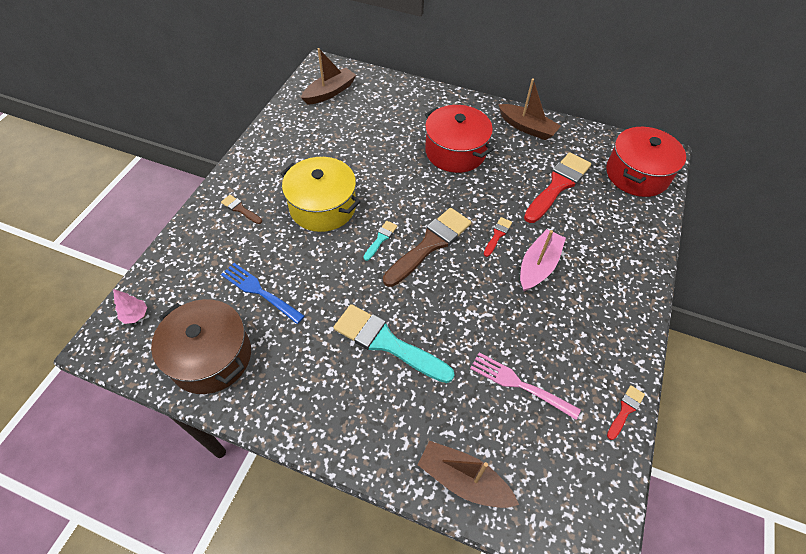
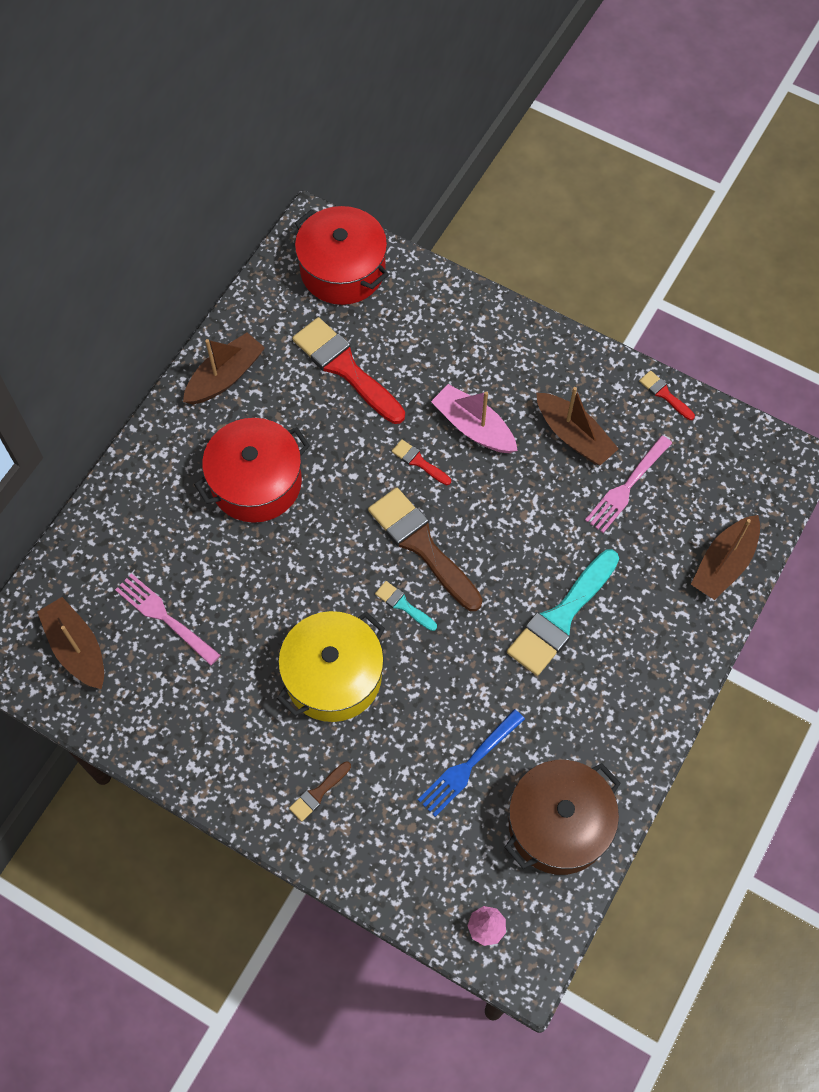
camera: 80 degrees left, 10 degrees up
none -> pink fork [115,573,220,665]
none -> brown boat [536,387,619,465]

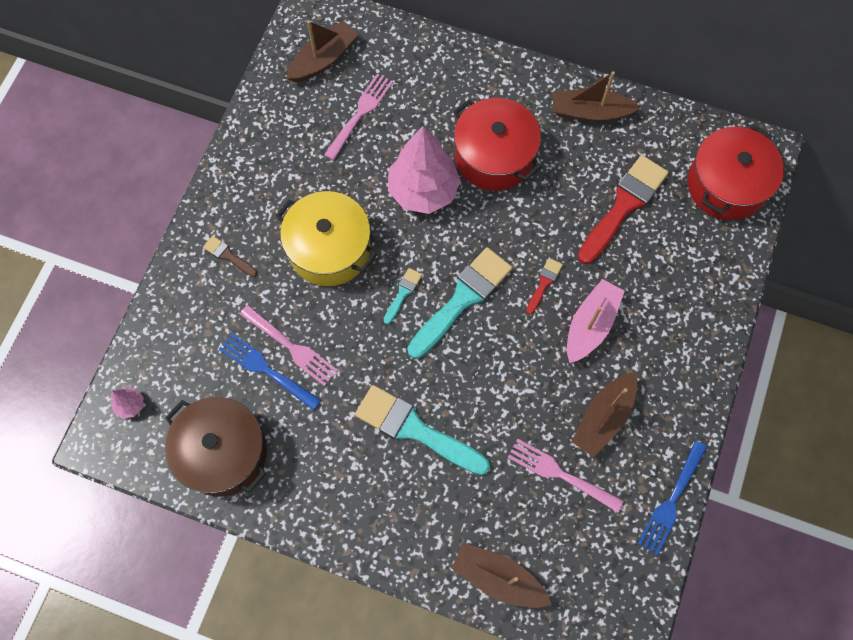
camera: 80 degrees right, 5 degrees up
brown boat [183,332,265,404] -> brown boat turned 150 degrees clockwise [553,71,641,122]
brown brush [368,488,483,611] -> turquoise brush [408,247,512,359]
red brush [639,371,695,420] -> blue fork [638,440,707,556]
none -> pink fork [240,305,338,387]
none -> pink tree [388,126,461,214]

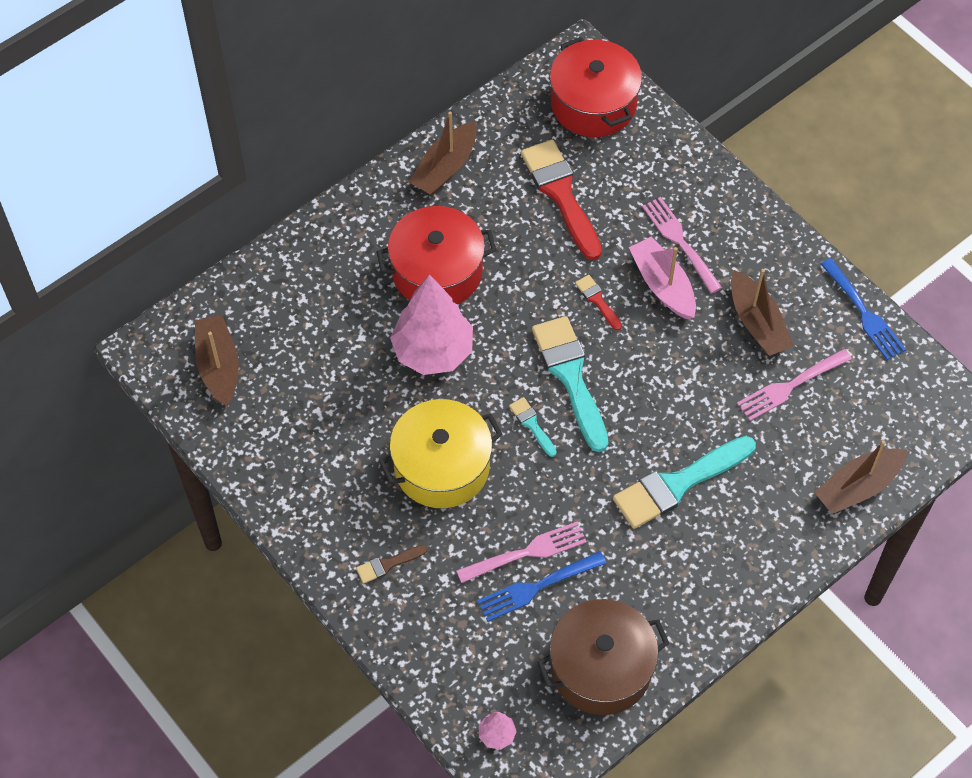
camera: 60 degrees left, 10 degrees down
pink fork [324,74,393,160] -> pink fork moved to [642,197,722,294]

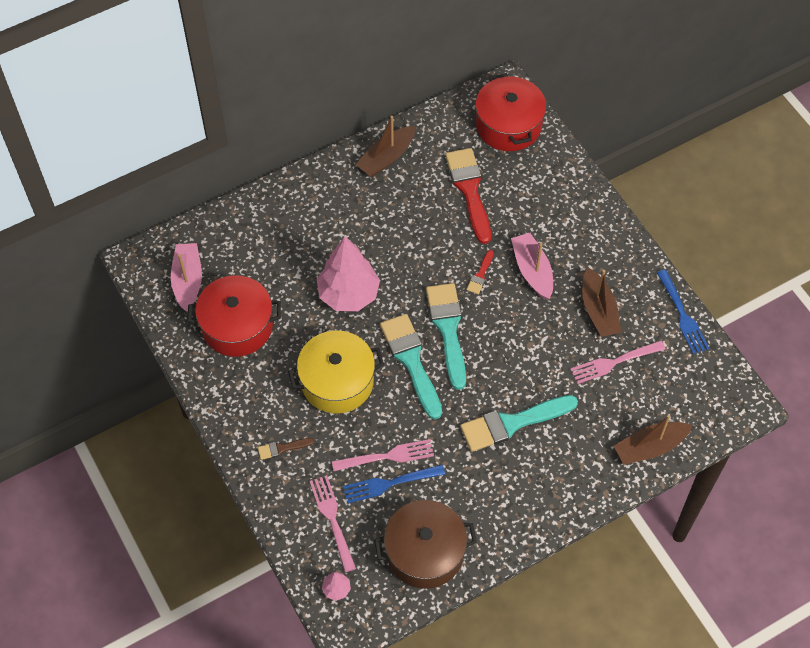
camera: 10 degrees right, 0 degrees up
brown boat [195,315,239,406] -> pink boat [171,243,202,312]
red pot [376,206,496,304] -> red pot moved to [188,275,281,357]
turquoise brush [509,397,557,457] -> turquoise brush [380,314,442,419], size x2.18
red brush [575,275,622,330] -> red brush turned 135 degrees counterclockwise [466,250,494,294]
pink fork [642,197,722,294] -> pink fork moved to [310,475,356,572]

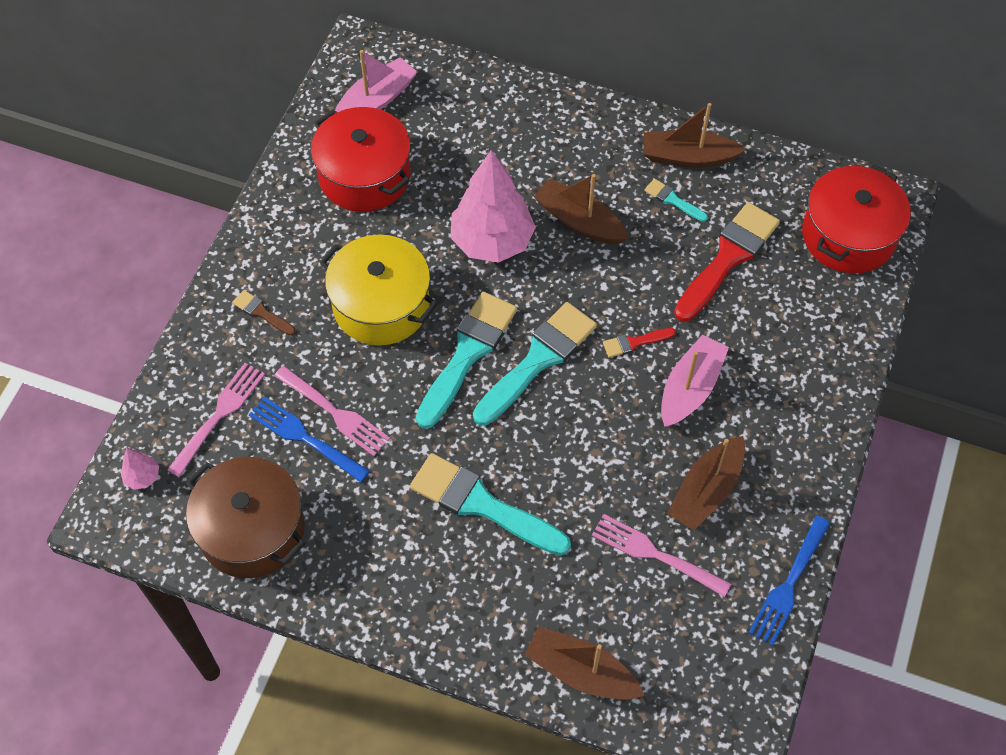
camera: 50 degrees right, 0 degrees up
none -> brown boat [533,174,628,244]
none -> turquoise brush [644,179,708,222]

